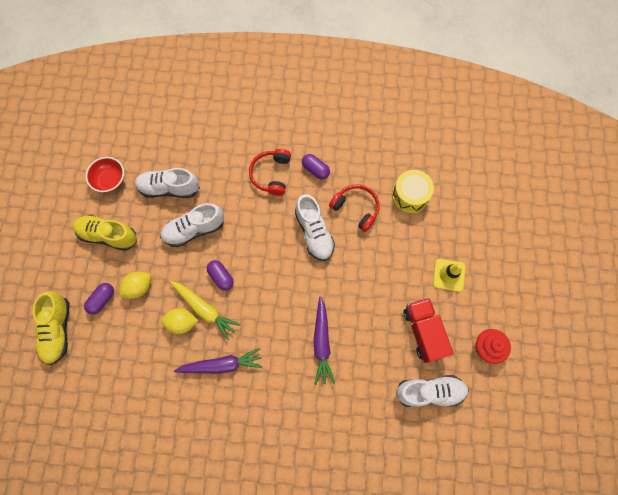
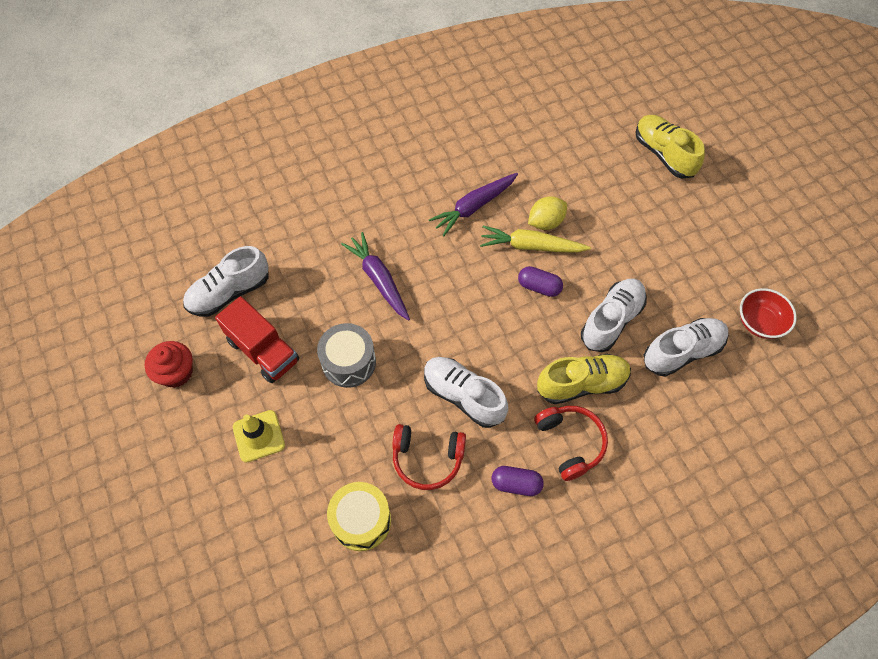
camera: 150 degrees right, 10 degrees down
yellow shoe [73,215,137,251] -> yellow shoe moved to [537,354,631,404]
purple capsule [84,283,114,314] -> none
yellow lemon [119,272,151,299] -> none
none -> grey drum [317,323,376,388]

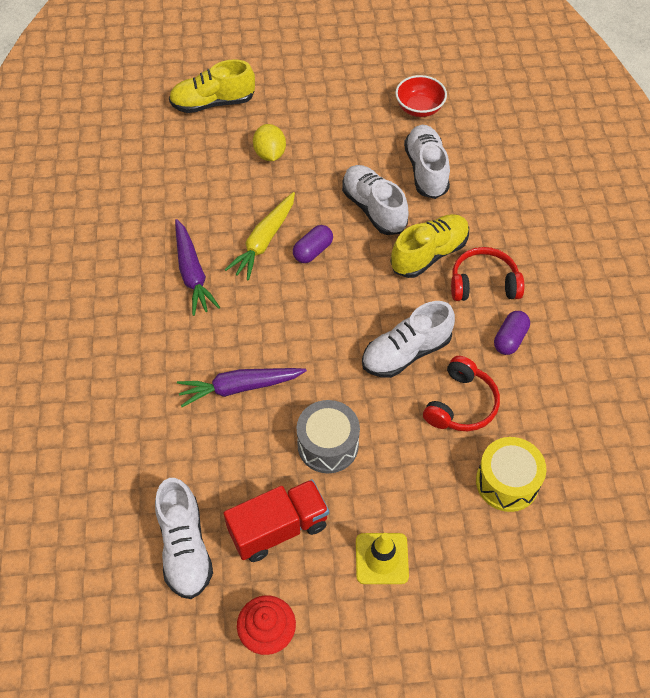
camera: 70 degrees left, 5 degrees down
yellow lemon [528,196,567,230] -> yellow lemon moved to [253,124,286,161]
yellow shoe [537,354,631,404] -> yellow shoe turned 45 degrees clockwise [390,214,469,278]

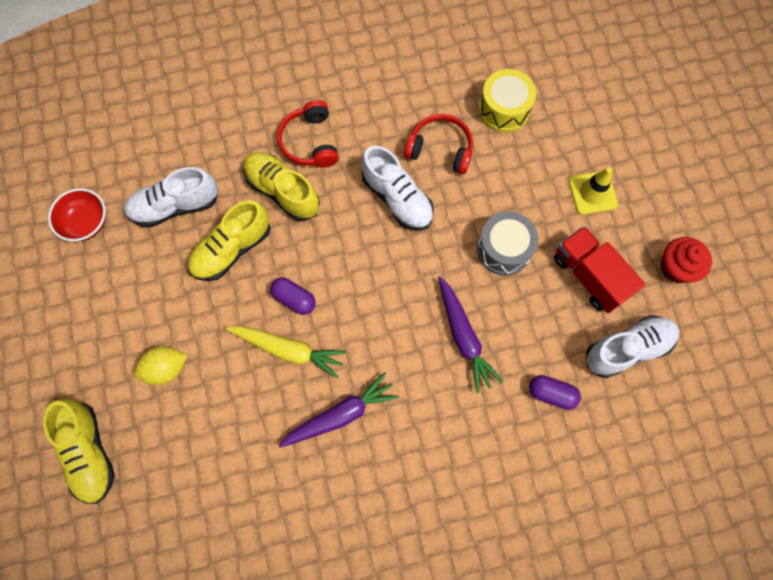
camera: 100 degrees left, 15 degrees up
white shoe [342,165,409,235] -> yellow shoe [188,200,271,281]
purple capsule [494,311,530,355] -> purple capsule moved to [529,375,581,410]

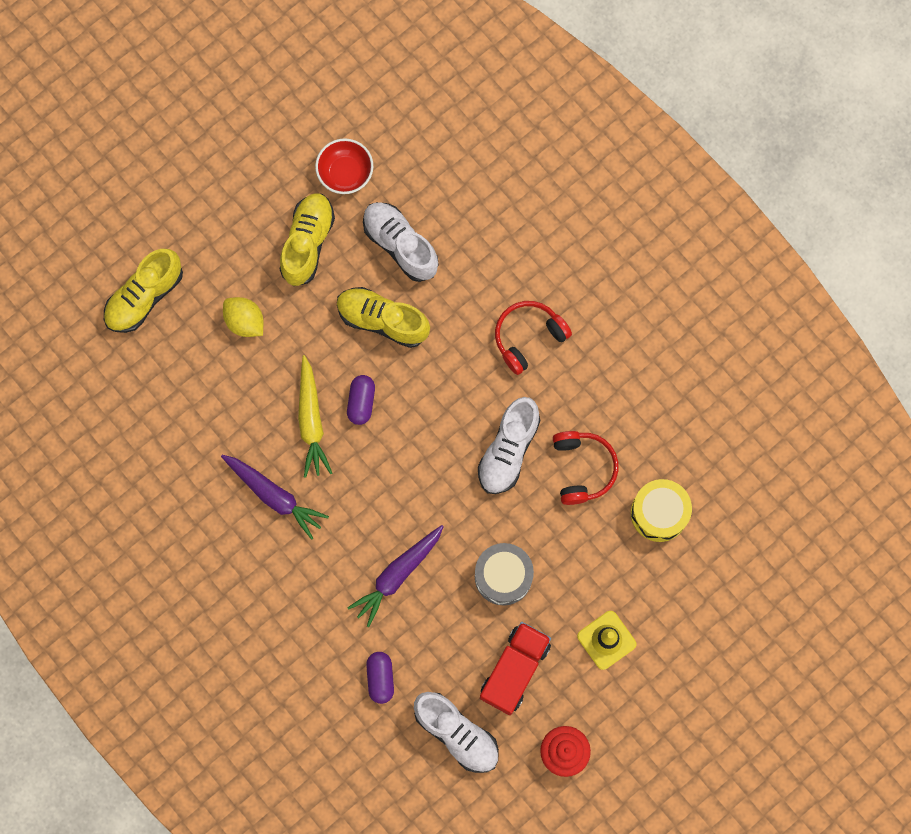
camera: 65 degrees right, 5 degrees up
yellow shoe [243,152,320,221] -> yellow shoe moved to [280,194,335,286]

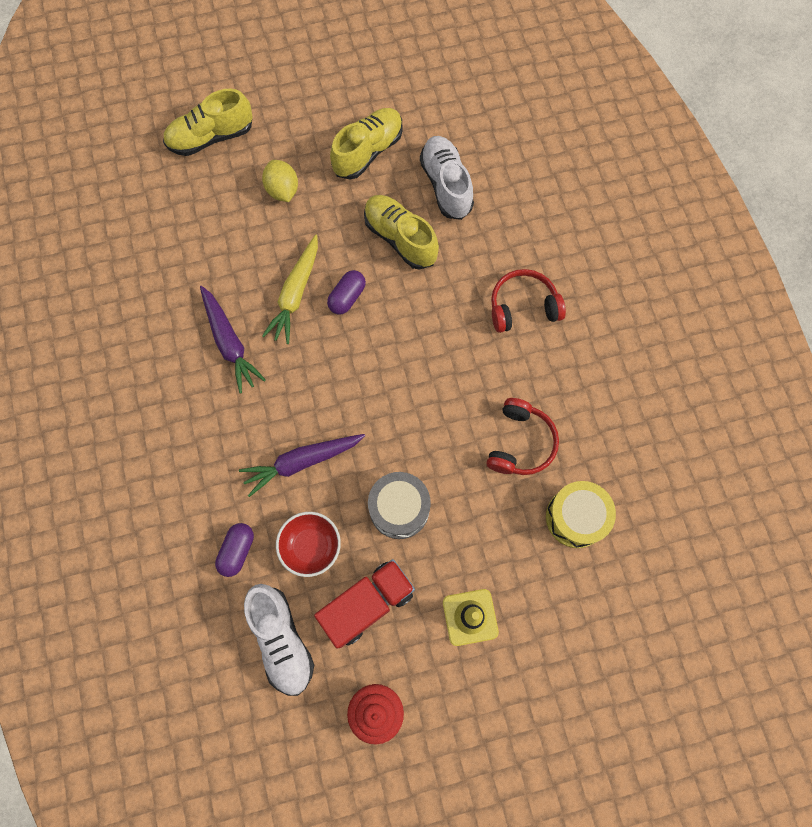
camera: 25 degrees right, 5 degrees down
red bowl [315,138,373,194] -> red bowl moved to [276,512,341,577]
white shoe [478,397,540,494] -> none

